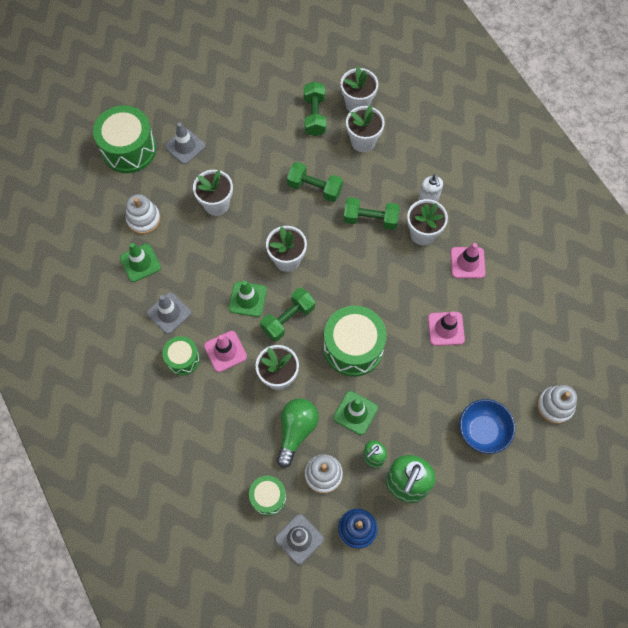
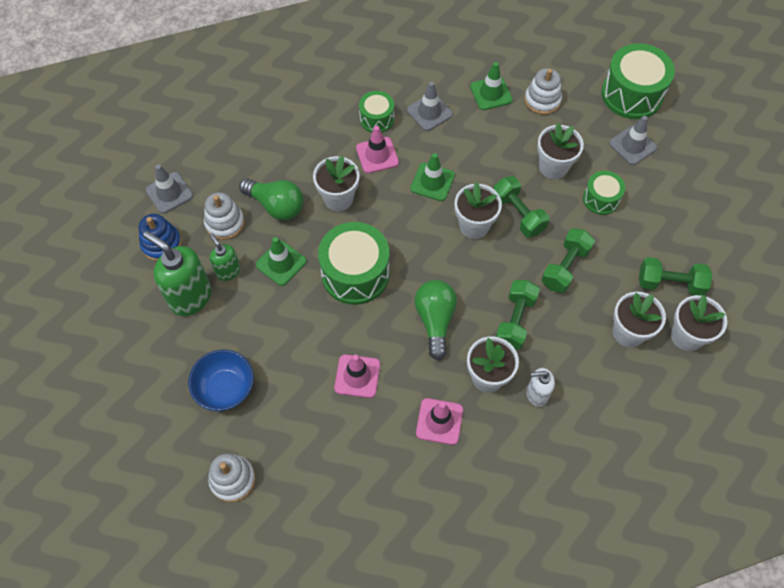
camera: 100 degrees right, 5 degrees down
green drum [249,475,286,516] -> green drum moved to [583,171,625,215]
green dumbbell [260,288,315,341] -> green dumbbell moved to [493,176,549,238]
none -> green light bulb [415,280,457,360]

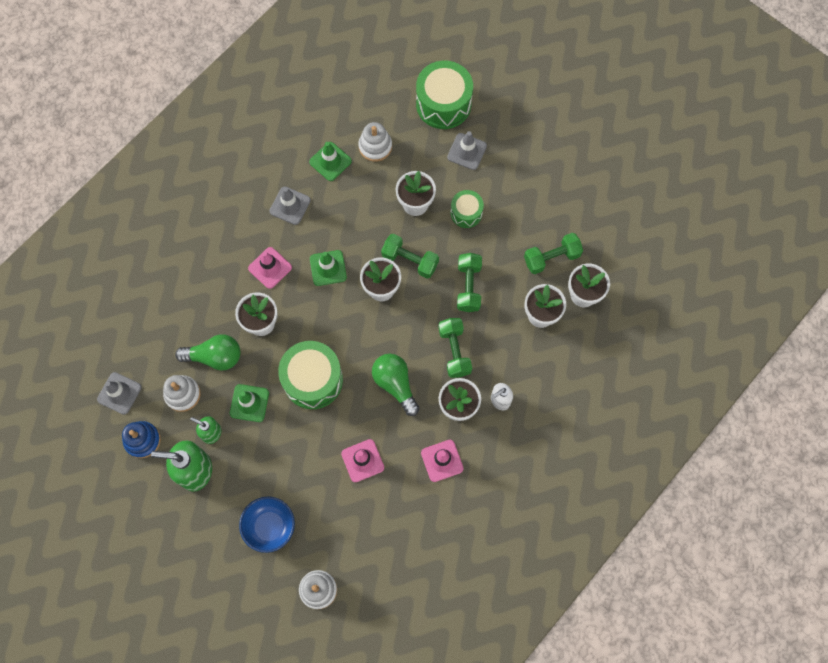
camera: 30 degrees left, 10 degrees up
green drum [359,91,394,133] -> none

